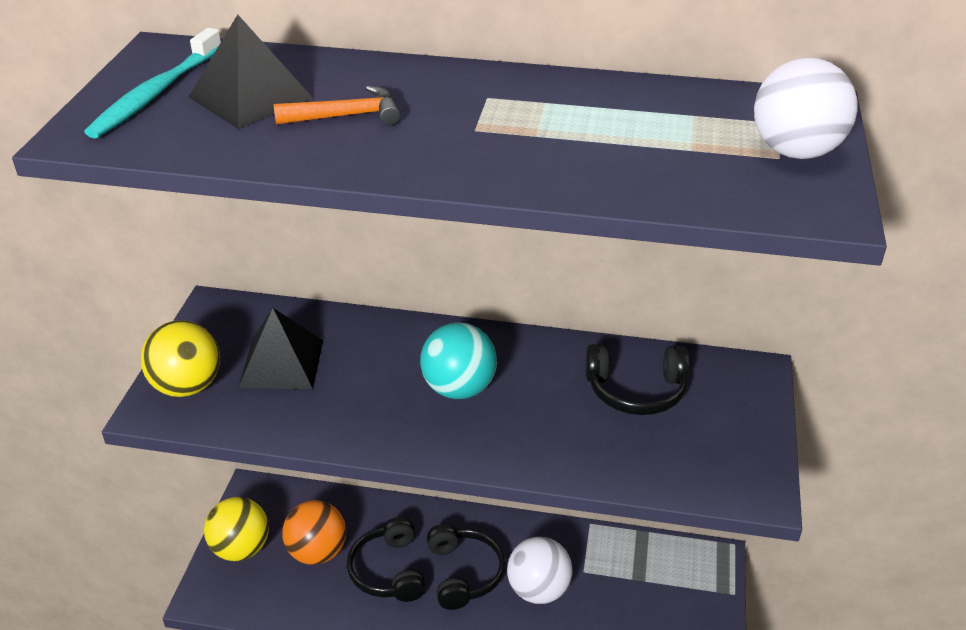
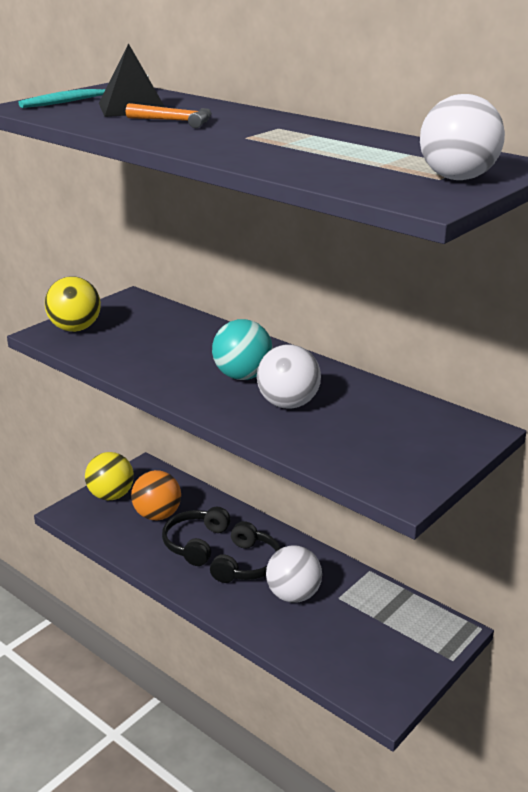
camera: 30 degrees right, 10 degrees down
black pyramid [238,308,323,389] -> none
black headphones [586,344,689,415] -> none
none -> white ball [257,344,321,409]

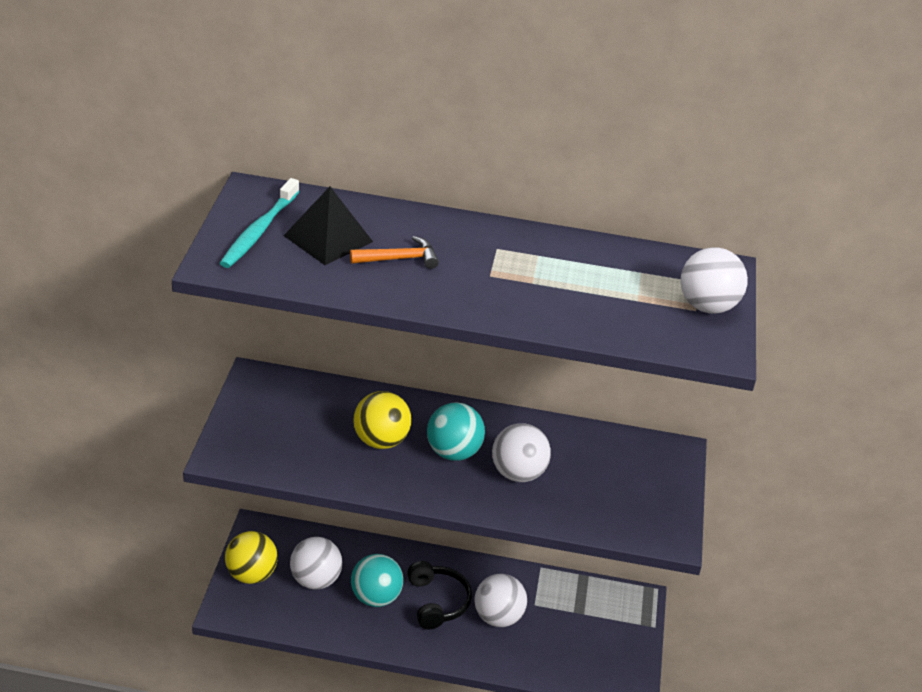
camera: 35 degrees left, 10 degrees up
yellow ball [45,276,101,332] -> yellow ball moved to [353,391,412,449]
orange ball [131,470,181,520] -> white ball [290,537,342,589]
black headphones [162,506,231,566] -> turquoise ball [351,554,403,607]

